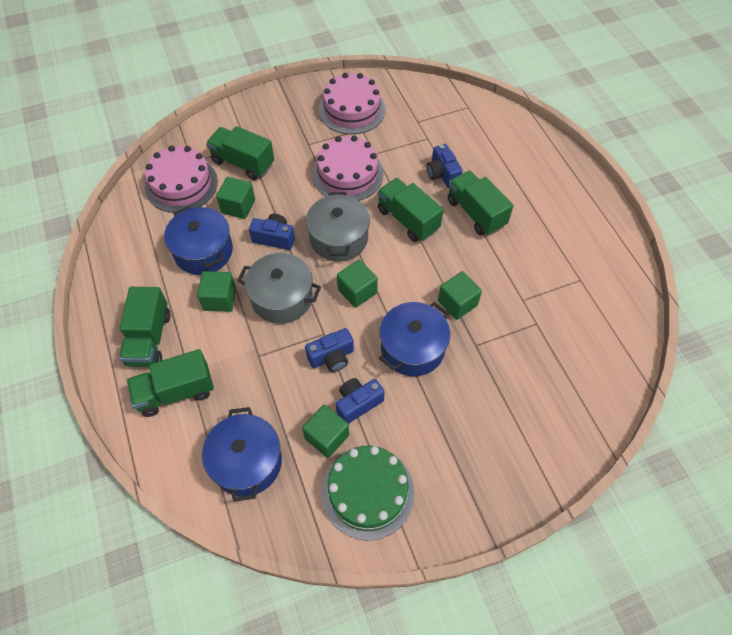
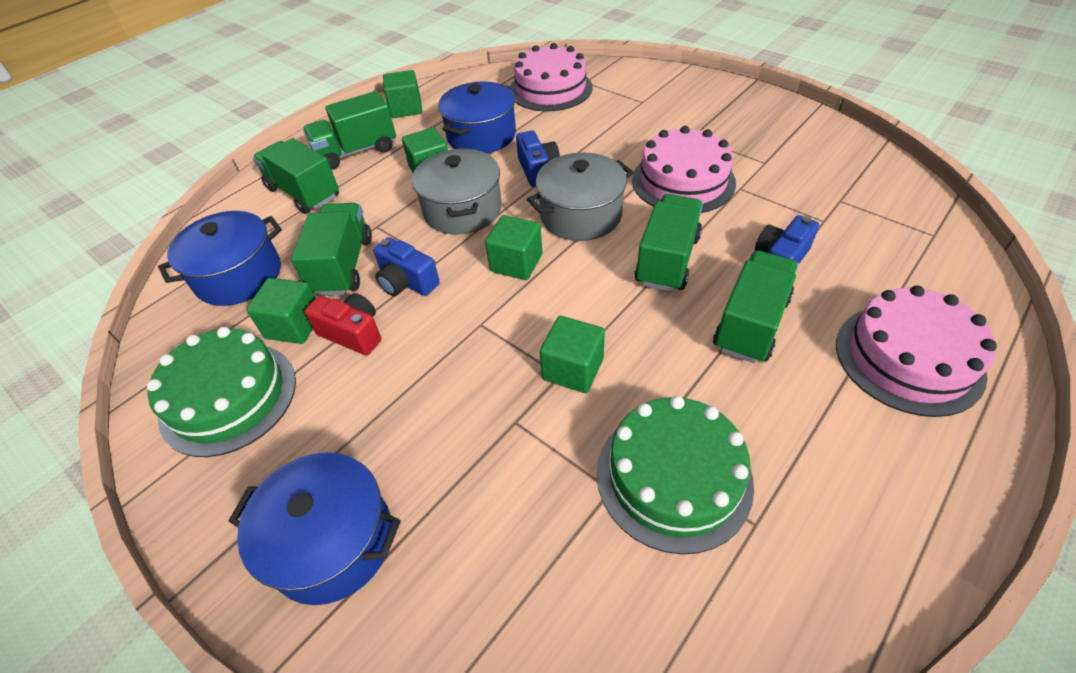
camera: 65 degrees right, 10 degrees down
green truck [206,126,274,180] -> green truck moved to [291,203,372,296]
green cube [216,177,255,219] -> green cube moved to [383,70,422,118]
pink cake [319,73,385,134] -> pink cake moved to [836,285,997,417]
blue camera [336,378,385,424] -> red camera [304,293,381,355]
blue pot [379,302,450,376] -> blue pot moved to [229,452,401,605]
none -> green cake [597,396,754,554]

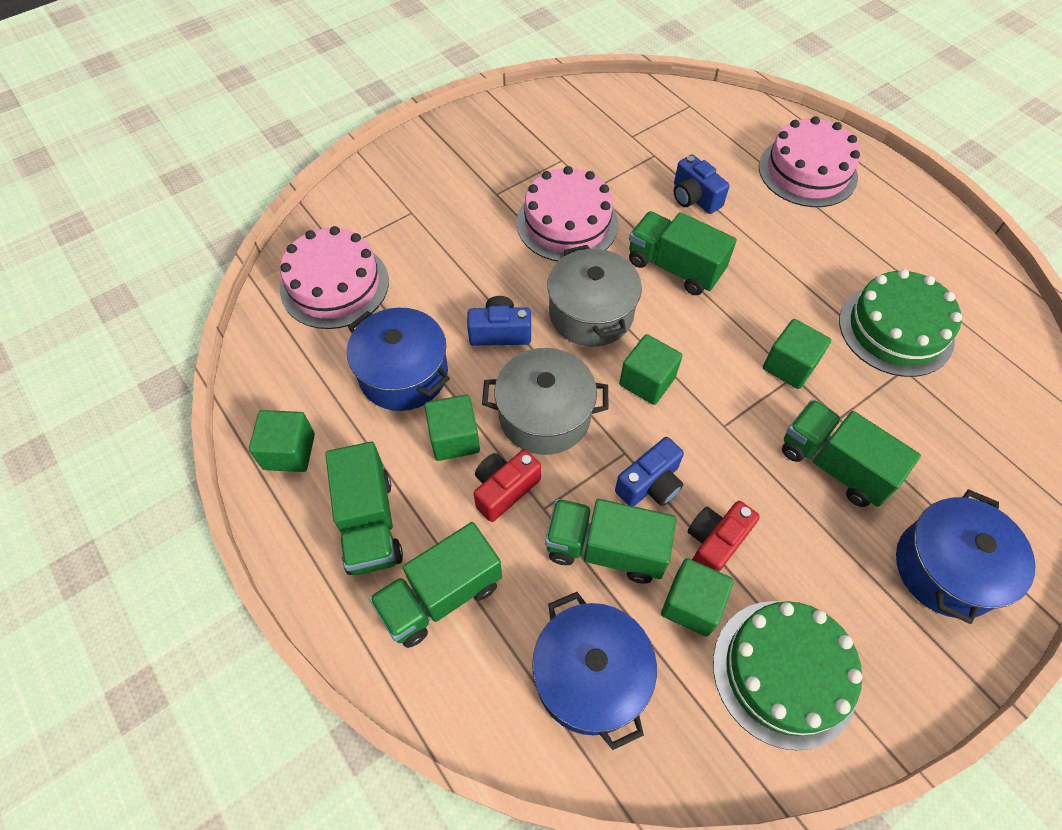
camera: 80 degrees left, 10 degrees up
green truck [713,251,798,363] -> green truck moved to [782,399,921,507]
none -> red camera [474,449,541,522]

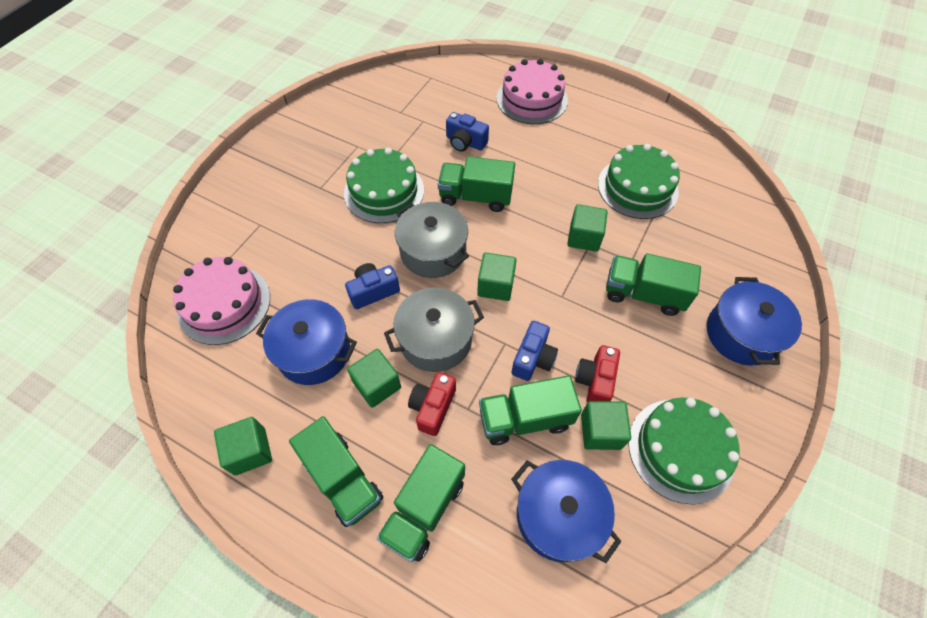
camera: 25 degrees left, 0 degrees up
pink cake [517,166,619,261] -> green cake [344,148,424,223]

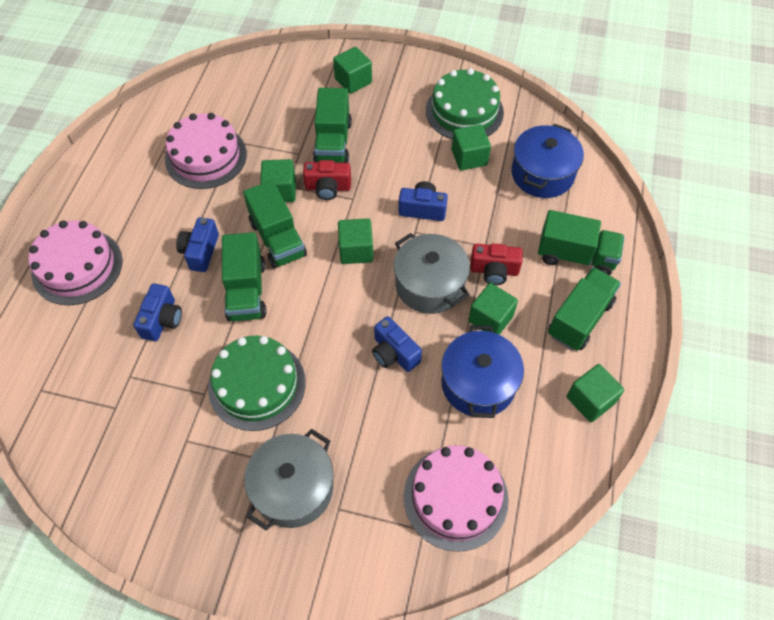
camera: 105 degrees left, 0 degrees up
grey pot [395,202,469,278] -> grey pot moved to [244,429,333,530]
green truck [479,375,582,445] -> green truck moved to [243,180,307,268]
red camera [575,345,620,403] -> red camera moved to [303,160,351,200]
green cake [598,144,680,219] -> pink cake [165,113,247,189]
blue pot [707,277,802,366] -> green cube [333,47,372,94]
none -> blue camera [176,218,219,272]

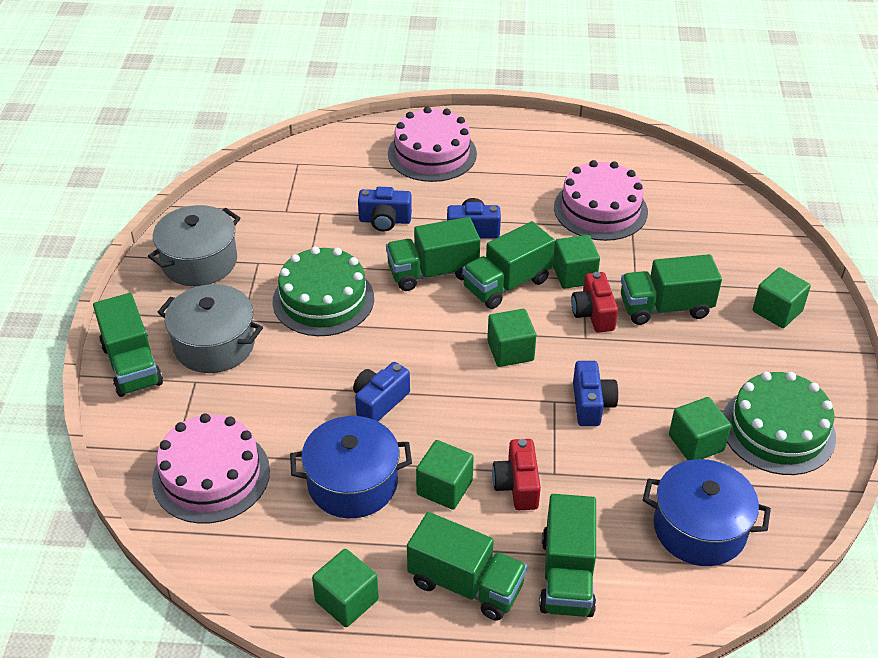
camera: 80 degrees right, 15 degrees down
grey pot [394,233,470,314] -> grey pot moved to [148,205,240,286]
none -> green truck [93,293,163,397]

